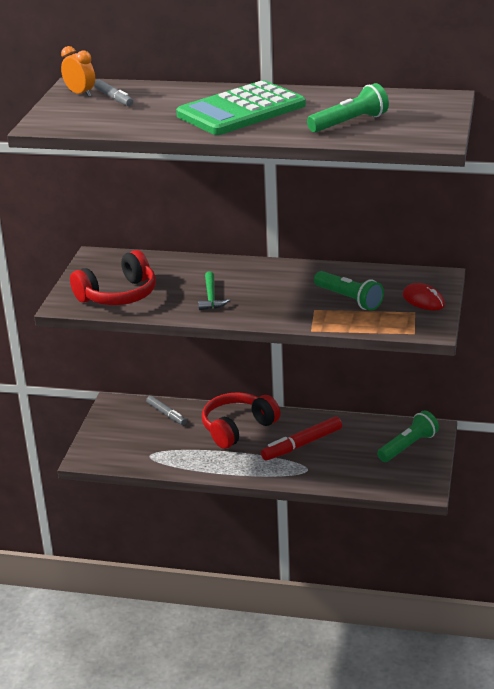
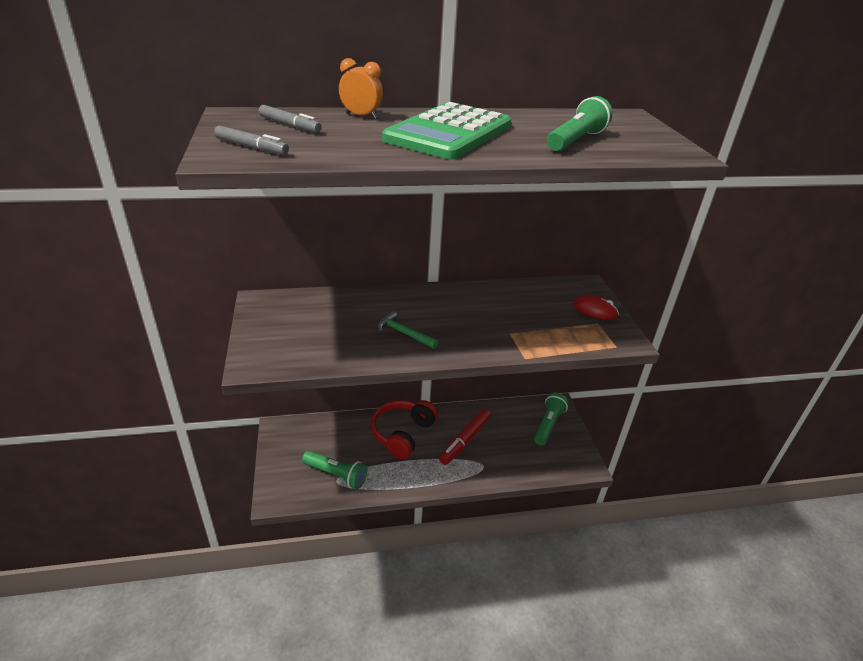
camera: 25 degrees left, 5 degrees up
orange clock [61,46,95,97] -> orange clock moved to [339,58,383,119]
red headphones [70,250,156,305] -> none
grey marker [146,396,187,425] -> grey marker moved to [214,126,289,155]
green hammer [198,271,230,310] -> green hammer turned 150 degrees clockwise [377,311,438,349]
green flashlight [314,271,384,311] -> green flashlight moved to [302,451,367,489]

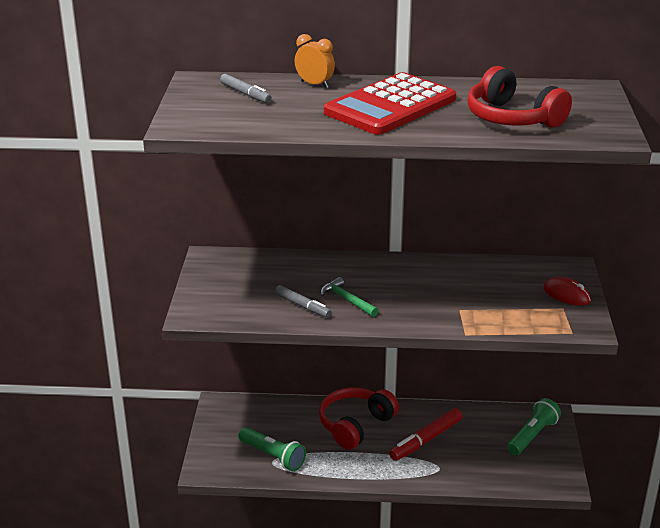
camera: 15 degrees right, 5 degrees down
grey marker [214,126,289,155] -> grey marker moved to [275,285,331,318]
green calculator [382,102,511,159] -> red calculator [324,72,456,135]
green flashlight [547,96,612,151] -> red headphones [467,66,572,128]

